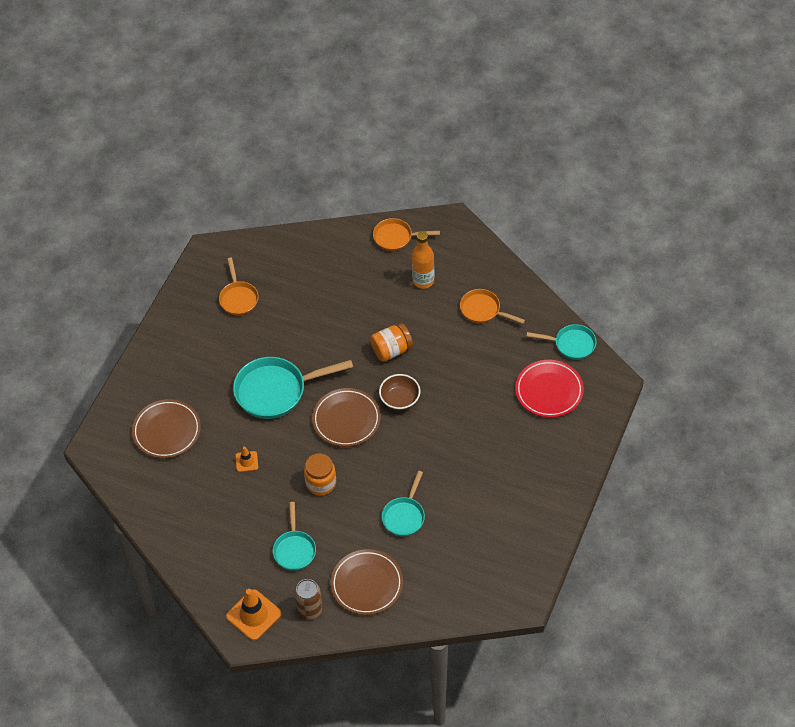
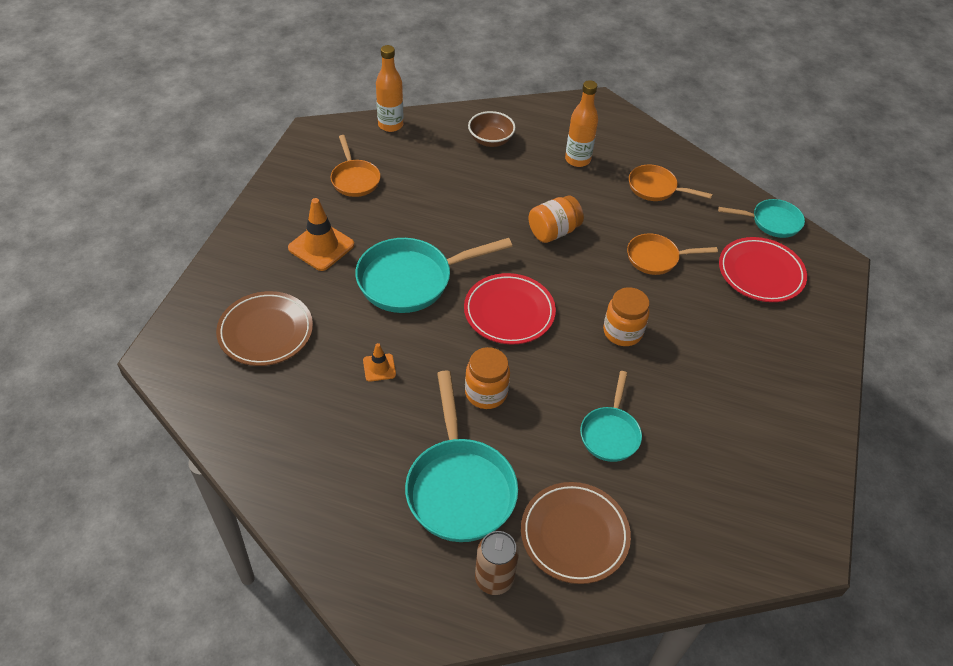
camera: 10 degrees left, 5 degrees down
orange traffic cone [226,589,281,640] -> orange traffic cone moved to [288,198,354,271]
turquoise pan [273,502,316,571] -> turquoise pan [405,371,518,542], size x1.72
brown plate [312,388,381,447] -> red plate [464,273,556,344]
orange pan [373,218,440,251] -> orange pan moved to [627,233,718,275]
brown bowl [379,374,420,410] -> brown bowl moved to [468,111,516,147]
none -> orange bottle [376,45,403,132]
none -> orange jar [603,287,650,346]

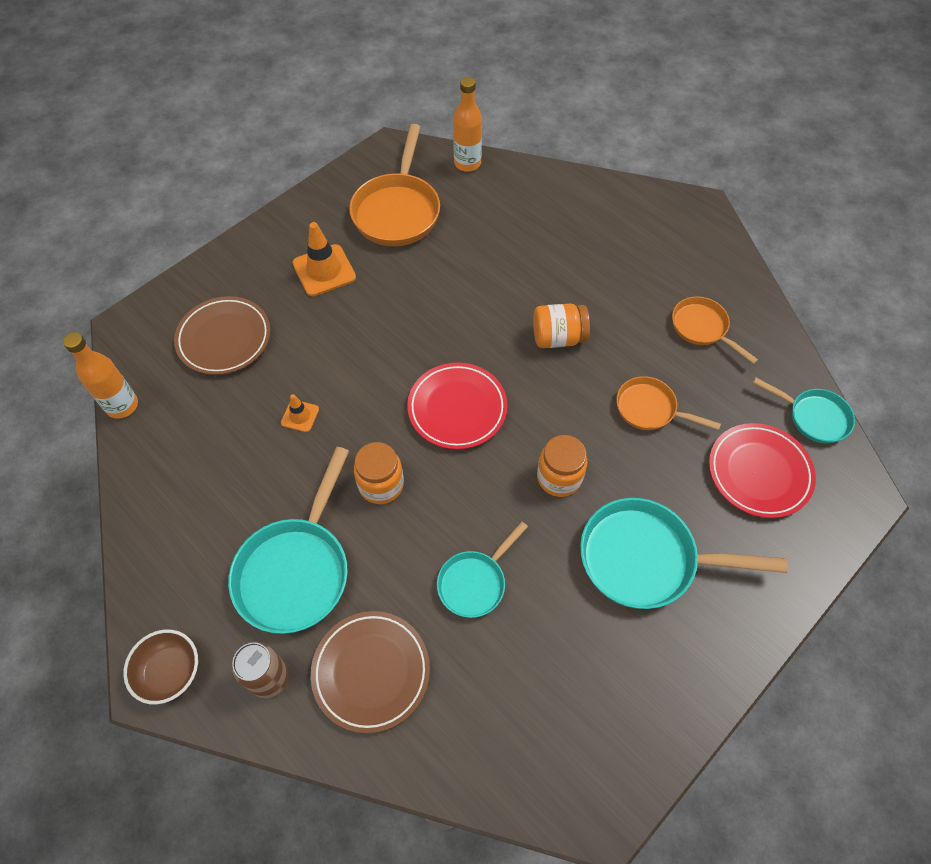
camera: 30 degrees right, 10 degrees up
orange pan [331,135,380,197] -> orange pan [349,124,440,246], size x1.72
turquoise pan [355,238,512,313] -> turquoise pan moved to [580,498,788,609]
brown bowl [468,111,516,147] -> brown bowl moved to [123,630,198,705]
orange bottle [565,80,598,167] -> orange bottle moved to [63,332,138,419]

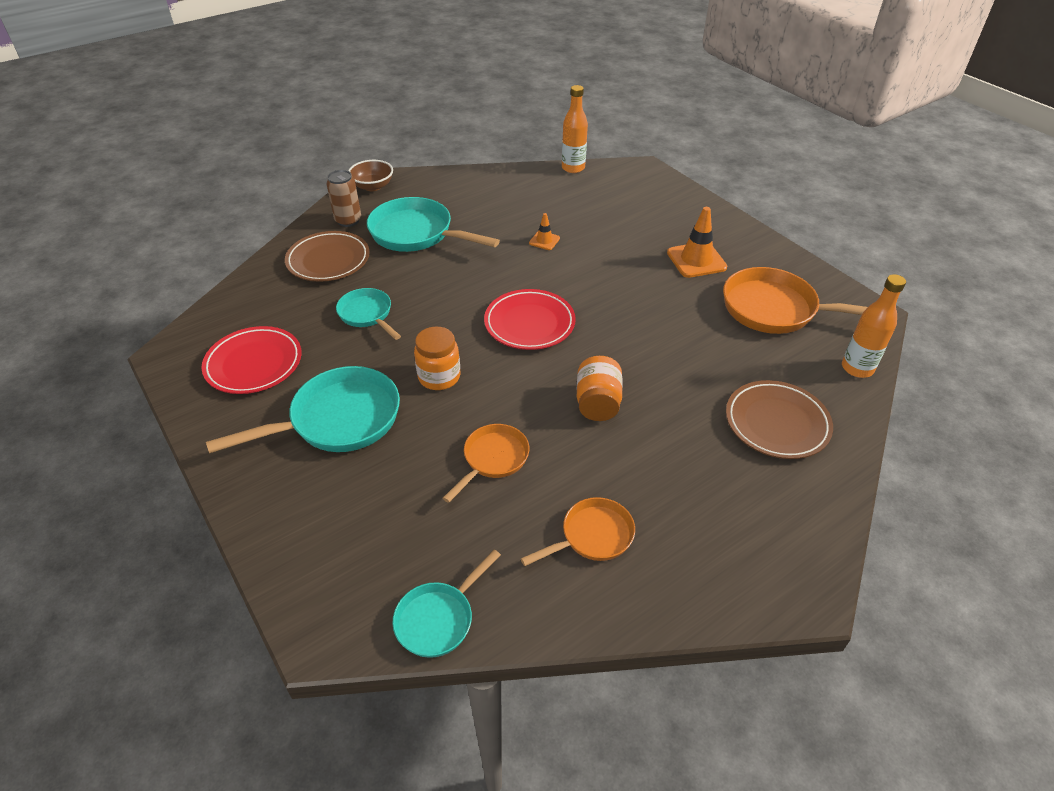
camera: 100 degrees right, 15 degrees down
brown plate [174,296,271,375] -> brown plate moved to [726,380,833,459]
orange jar [354,442,404,504] -> none
turquoise pan [580,498,788,609] -> turquoise pan turned 45 degrees clockwise [206,366,400,454]
red plate [709,423,816,518] -> red plate moved to [201,326,302,394]

